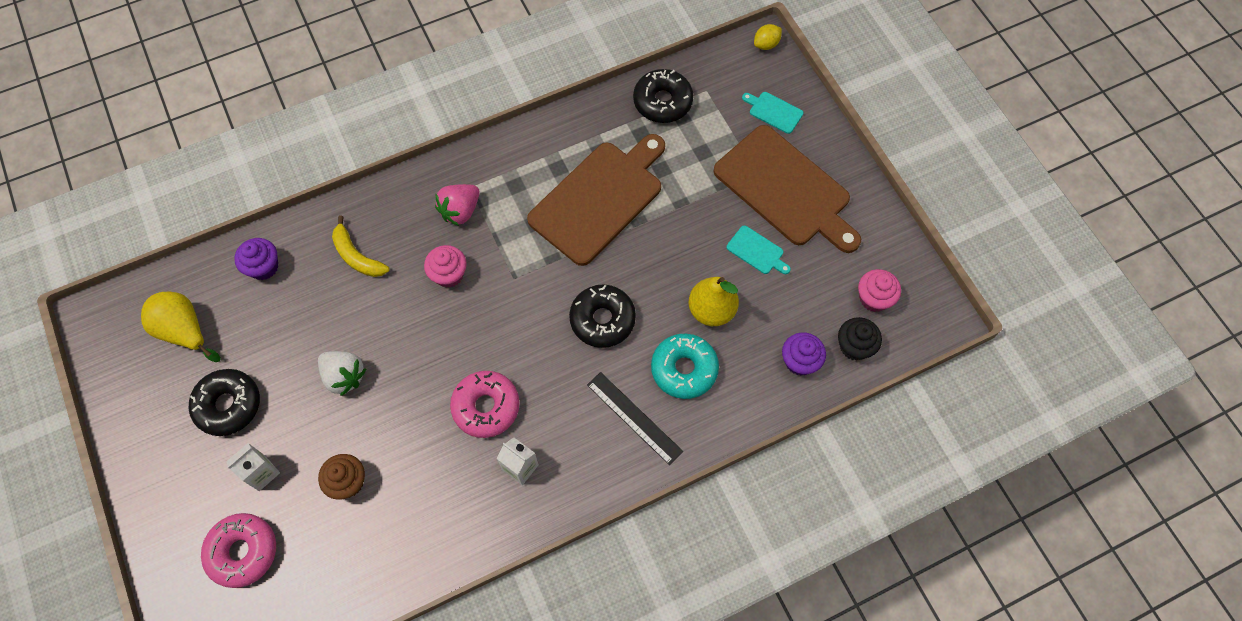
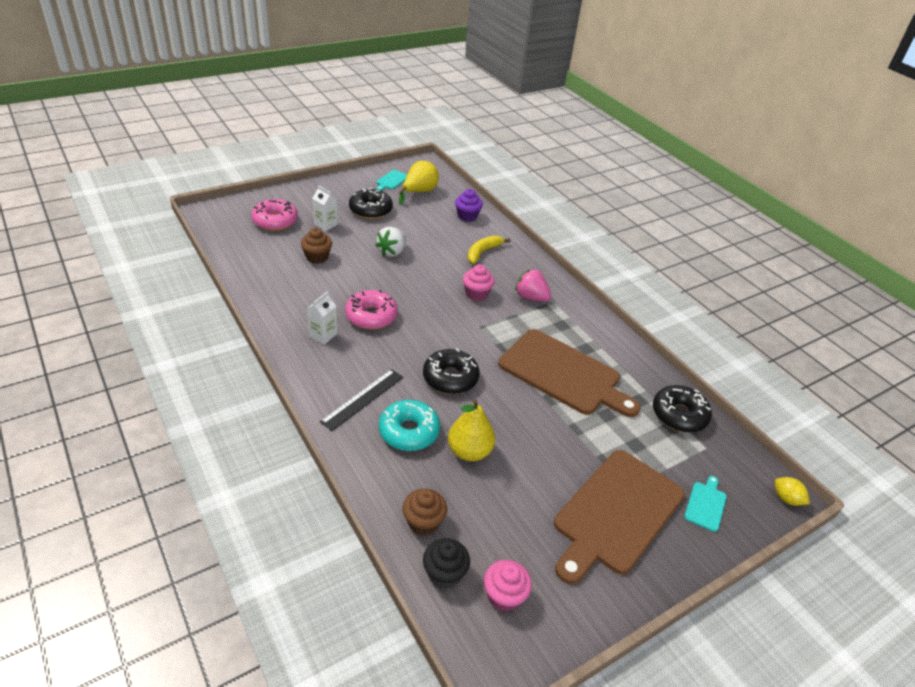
camera: 80 degrees right, 25 degrees down
turquoise cutting board [726,225,791,274] -> turquoise cutting board moved to [376,170,407,191]
purple cupcake [782,332,826,375] -> brown cupcake [403,489,447,536]

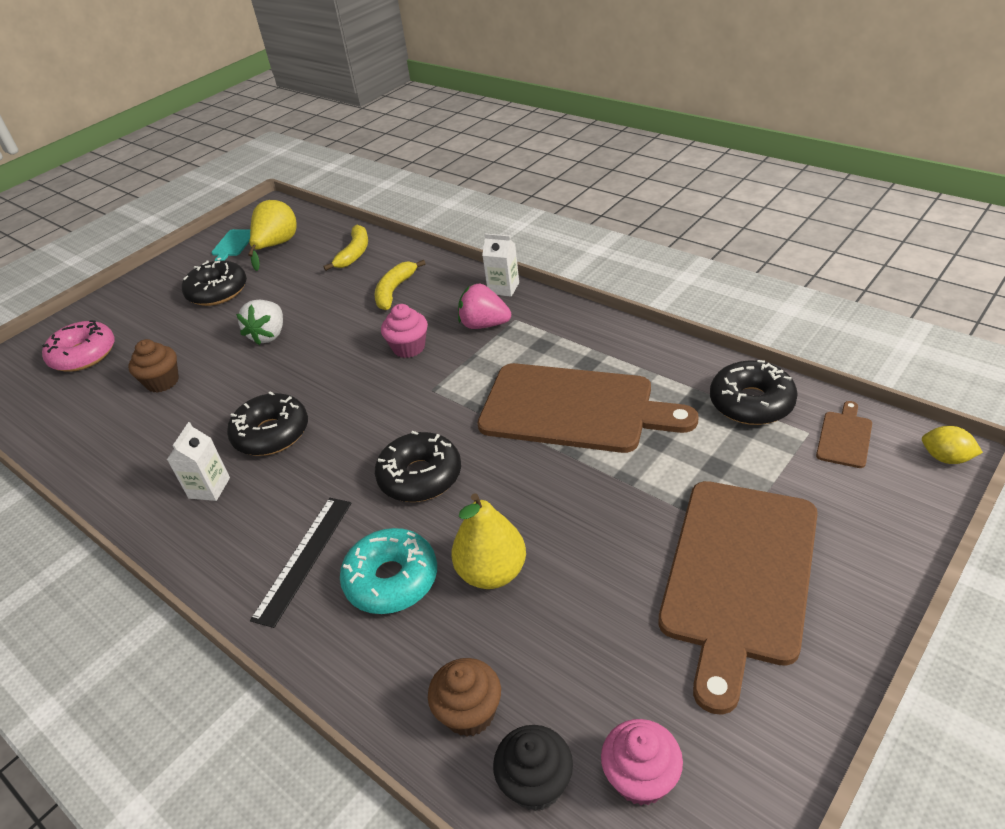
camera: 10 degrees left, 0 degrees up
white carton [312,185,338,231] -> white carton moved to [482,233,519,297]
pink donut [345,290,398,329] -> black donut [227,391,308,456]
purple cupcake [455,189,483,222] -> yellow banana [323,225,368,271]
turquoise cutting board [684,476,727,532] -> none
none -> brown cutting board [816,401,872,468]

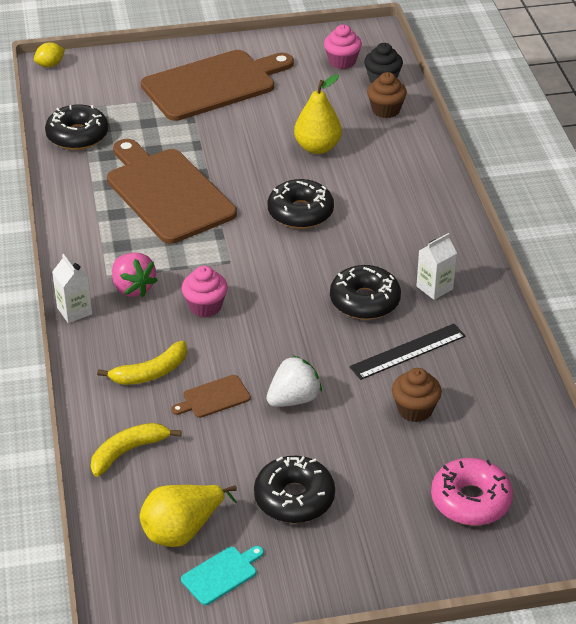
camera: 145 degrees left, 0 degrees up
black ruler [250,498,352,628] -> black ruler moved to [349,324,466,380]
turquoise donut [340,528,437,614] -> none
brown cutting board [816,401,872,468] -> brown cutting board moved to [171,375,251,418]
yellow lemon [922,426,983,464] -> yellow lemon turned 75 degrees clockwise [34,42,65,67]

